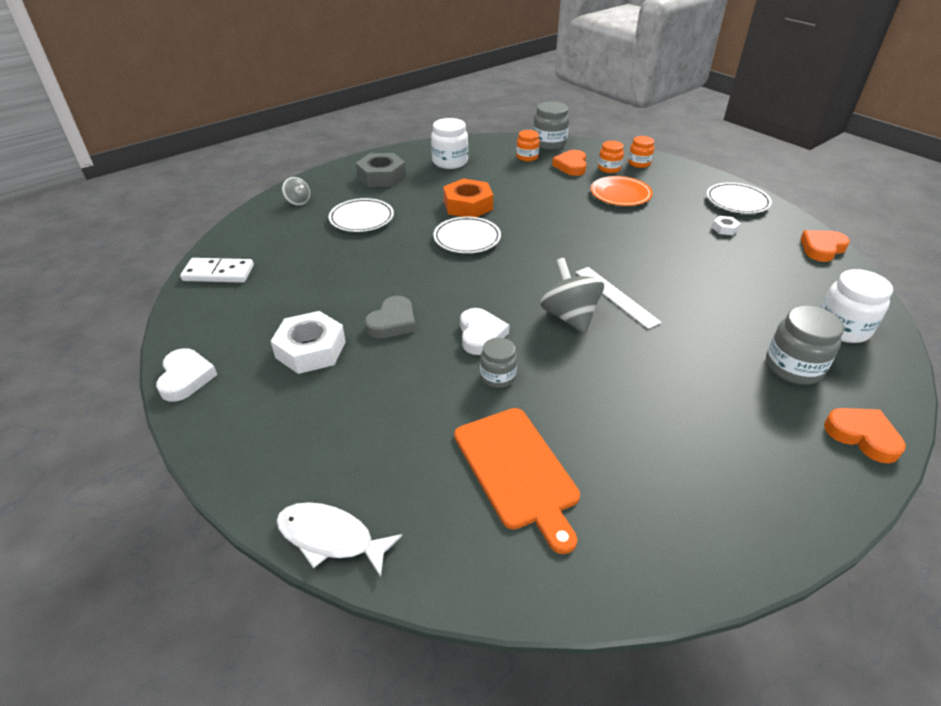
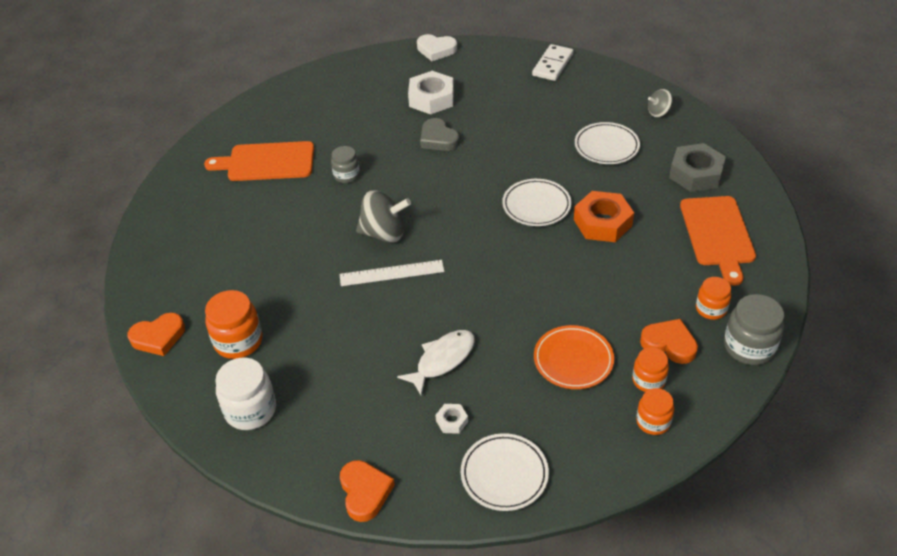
camera: 115 degrees right, 5 degrees up
white fish [276,502,402,577] -> white fish moved to [397,330,475,395]
white jar [431,118,468,169] -> orange cutting board [680,196,756,286]
white heart [460,308,509,355] -> none
grey jar [766,305,844,385] -> orange jar [205,290,263,359]

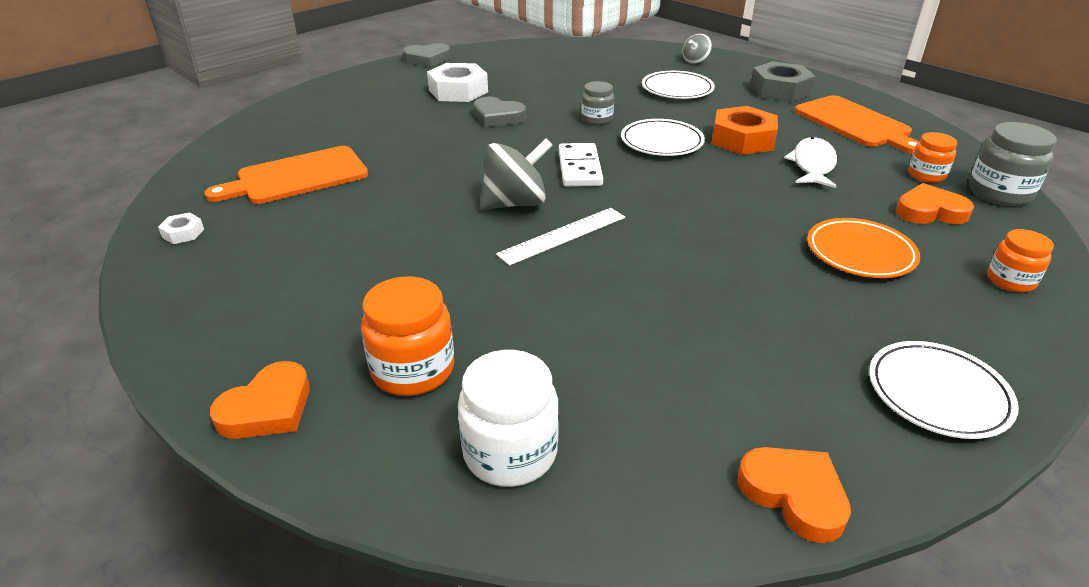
camera: 30 degrees left, 10 degrees down
grey jar [331,146,360,183] -> grey jar moved to [581,81,614,125]
white fish [397,330,475,395] -> white fish moved to [784,137,837,188]
white heart [417,34,457,61] -> grey heart [403,43,451,67]
white nut [435,404,468,434] -> white nut moved to [158,213,204,244]
white domino [532,44,574,81] -> white domino moved to [559,143,603,187]
orange jar [632,347,669,392] -> none

